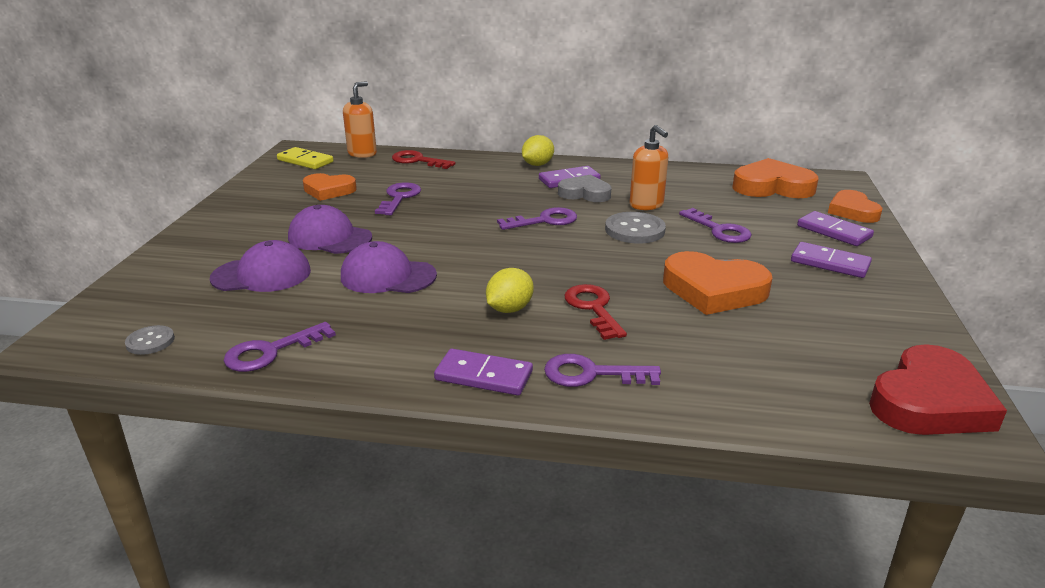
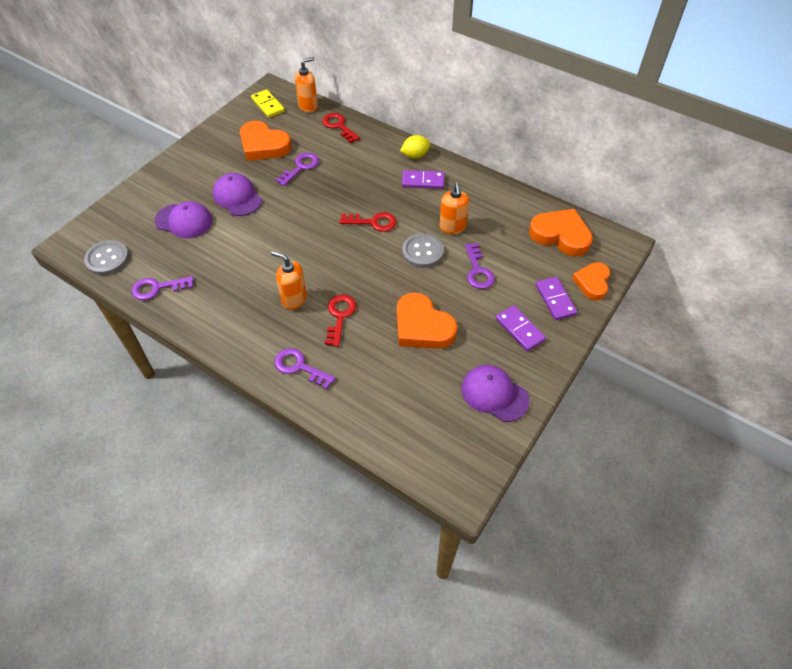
camera: 25 degrees right, 25 degrees up
grey button [125,325,175,355] -> grey button [84,240,129,275], size x1.72
orange heart [303,173,357,201] -> orange heart [240,121,292,161], size x1.53
purple cap [341,241,437,293] -> purple cap moved to [461,365,530,422]
purple domino [434,349,533,396] -> none
yellow lemon [486,268,534,313] -> orange soap dispenser [271,251,307,310]
purple key [497,207,577,230] -> red key [340,212,397,232]
grey heart [558,175,611,202] -> none
red heart [869,344,1007,435] -> none

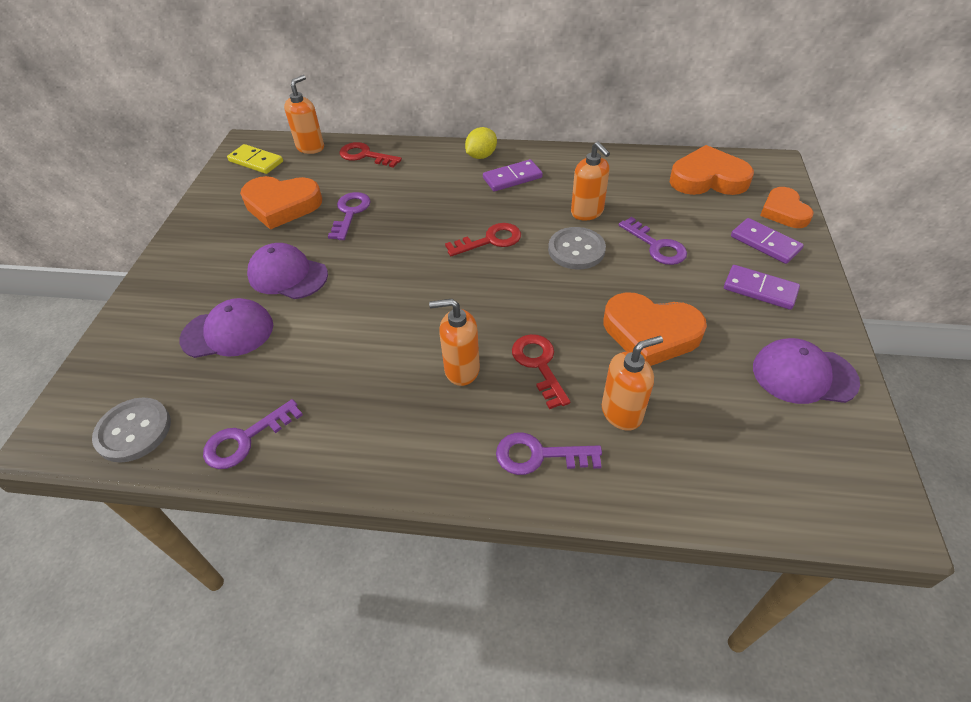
camera: 25 degrees left, 5 degrees down
none -> orange soap dispenser [602,336,663,431]

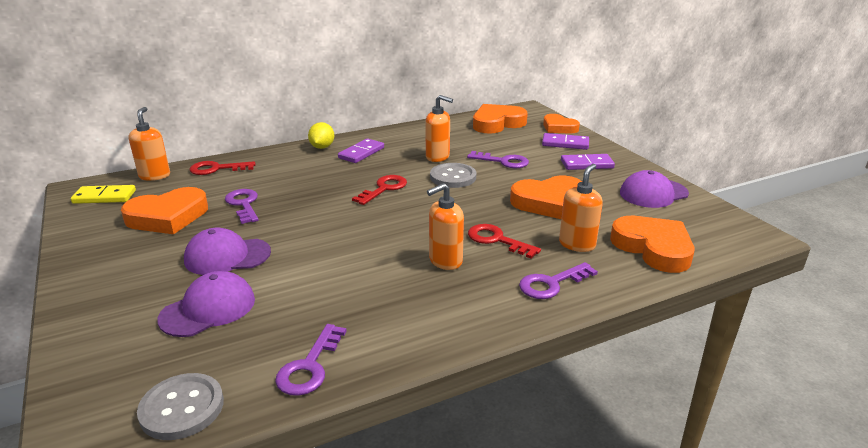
camera: 35 degrees left, 20 degrees down
none -> orange heart [610,216,695,273]

